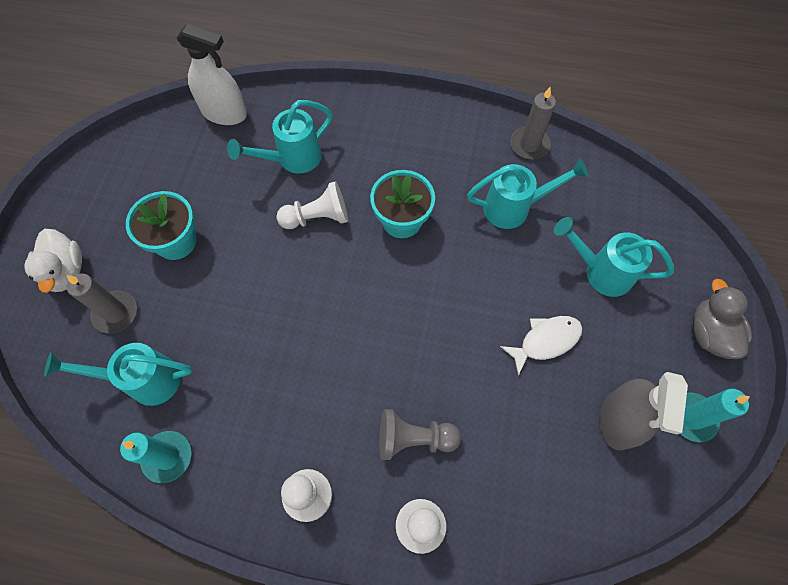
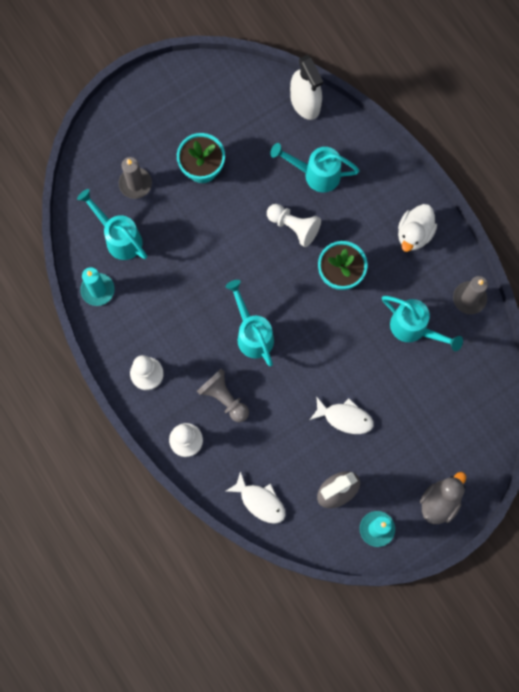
camera: 45 degrees right, 10 degrees up
white duck [24,229,82,293] -> white duck moved to [398,204,437,252]
turquoise watering can [554,217,674,297] -> turquoise watering can moved to [226,280,274,366]
none -> white fish [226,471,286,524]

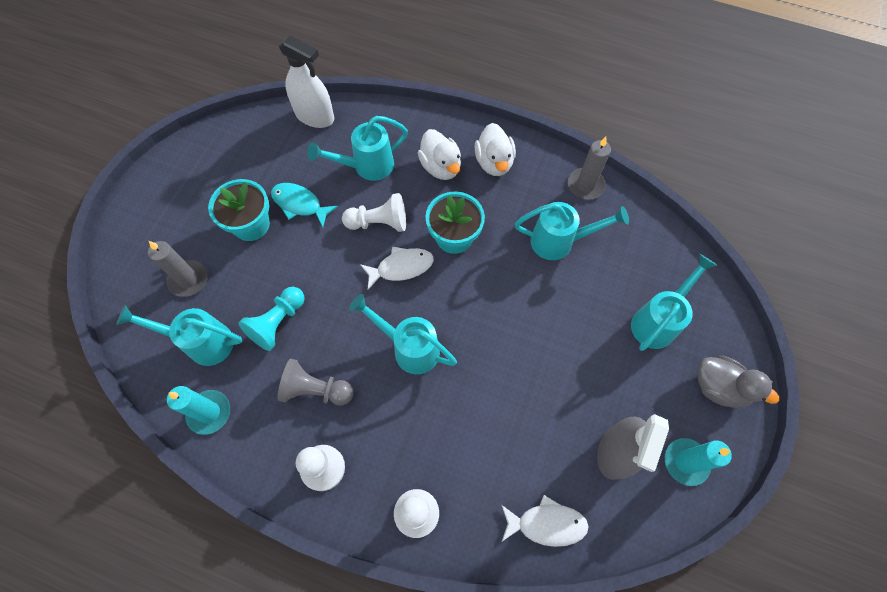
camera: 35 degrees left, 10 degrees down
grey pawn [197,369,249,422] -> grey pawn moved to [277,359,353,406]
white fish [310,396,374,434] -> white fish moved to [360,247,434,290]
grey duck [420,472,466,524] -> grey duck turned 120 degrees clockwise [697,356,779,408]
none -> turquoise pawn [238,287,305,351]
none -> turquoise fish [271,183,338,227]
none -> white duck [418,129,461,180]
none -> turquoise watering can [631,254,718,351]

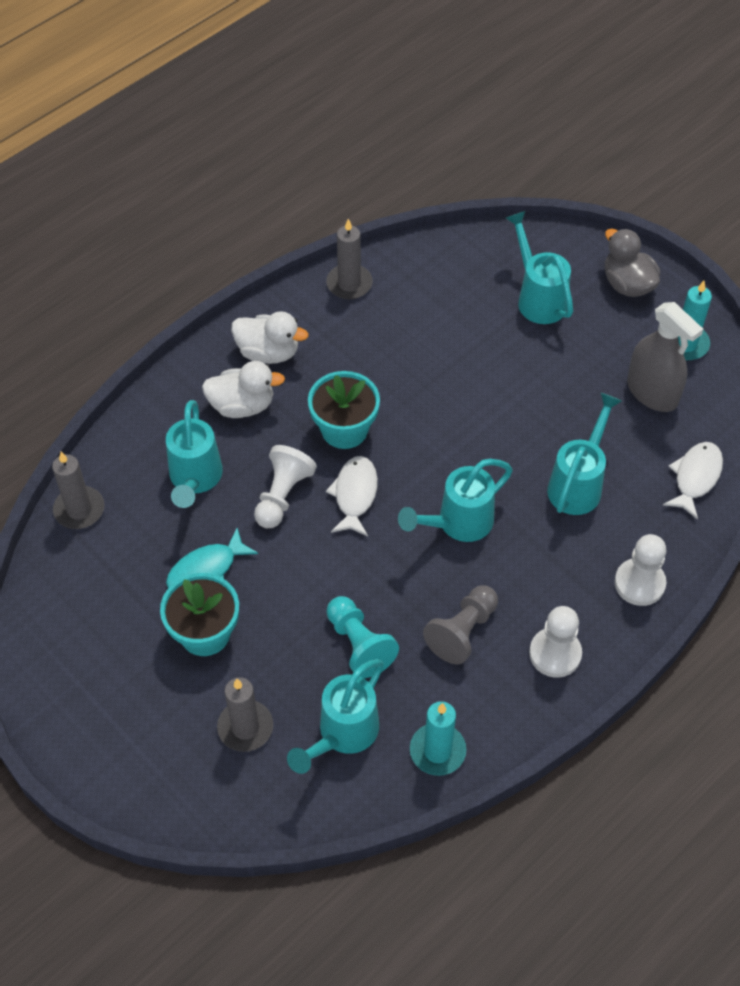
camera: 65 degrees left, 10 degrees down
white spray bottle [279,35,334,128] -> grey candle [52,452,104,529]
turquoise watering can [515,202,629,260] -> turquoise watering can moved to [547,393,622,515]
grey duck [697,356,779,408] -> grey duck turned 90 degrees counterclockwise [605,229,661,297]

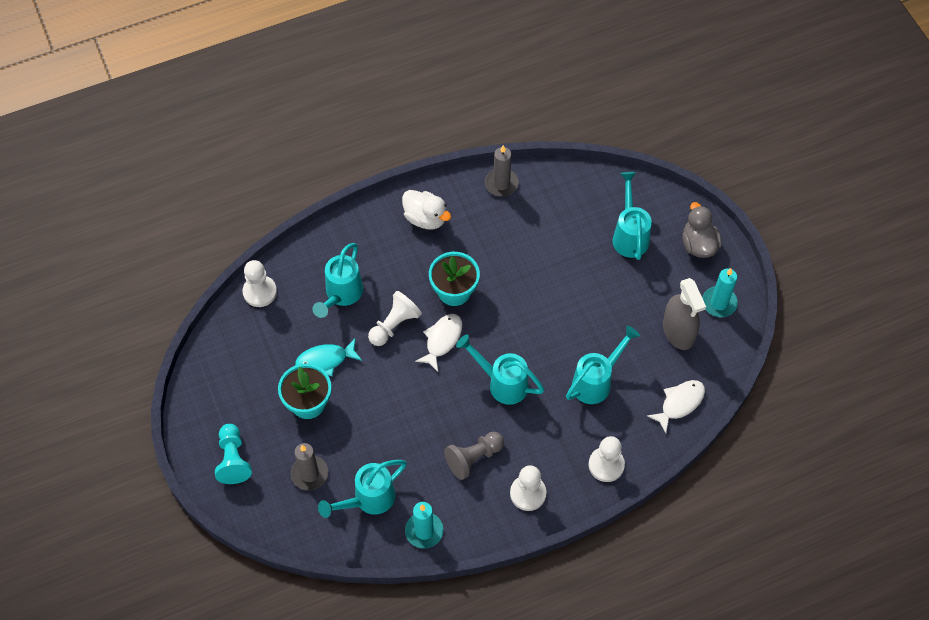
camera: 20 degrees right, 5 degrees up
grey candle [52,452,104,529] -> white pawn [242,260,277,307]
white duck [202,361,285,418] -> none
turquoise pawn [326,596,399,678] -> turquoise pawn moved to [215,424,252,484]
turquoise watering can [398,459,513,542] -> turquoise watering can turned 45 degrees clockwise [456,335,544,405]

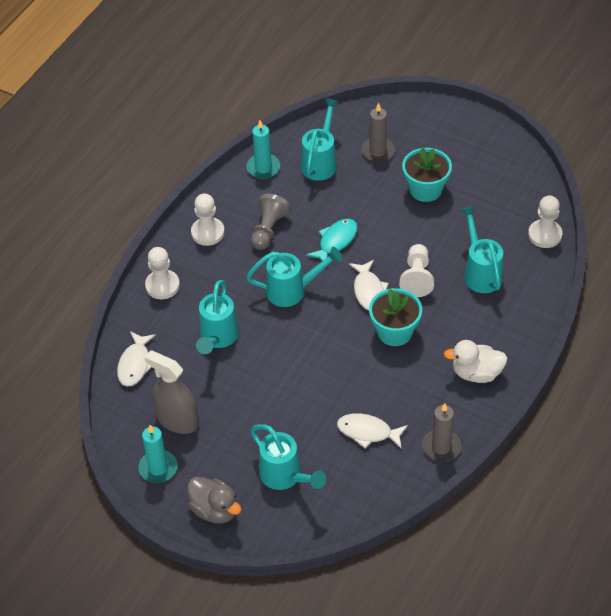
camera: 145 degrees right, 10 degrees down
turquoise pawn [215,424,252,484] -> none
turquoise fish [295,338,362,376] -> turquoise fish moved to [306,219,358,267]
none -> white fish [337,413,408,449]

